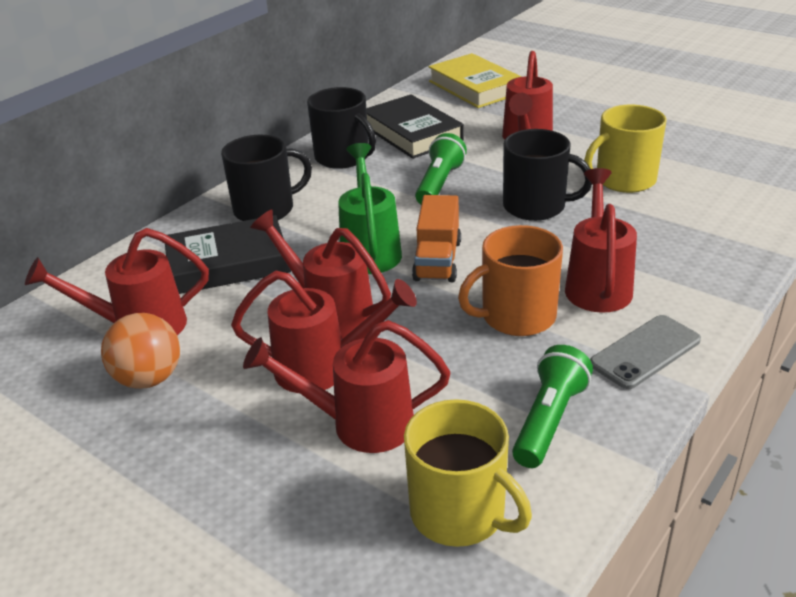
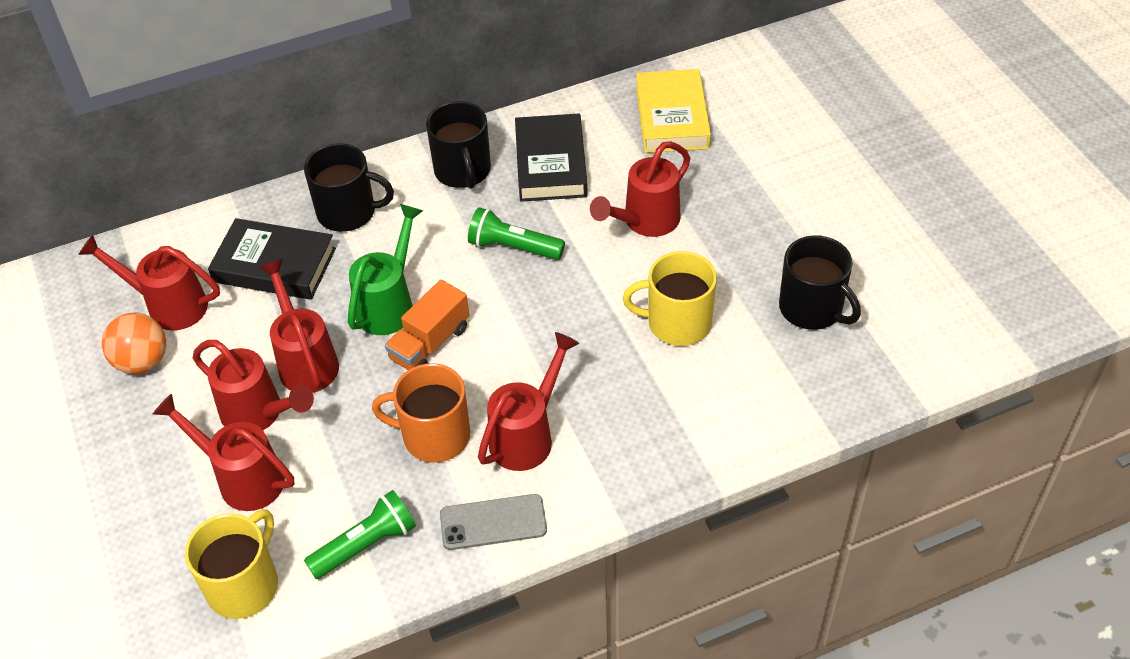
camera: 30 degrees right, 15 degrees up
yellow mug [404,399,532,547] -> yellow mug turned 135 degrees counterclockwise [185,510,278,619]
green flashlight [415,133,467,204] -> green flashlight turned 120 degrees counterclockwise [468,207,565,260]
black mug [503,129,592,221] -> black mug moved to [779,235,861,330]

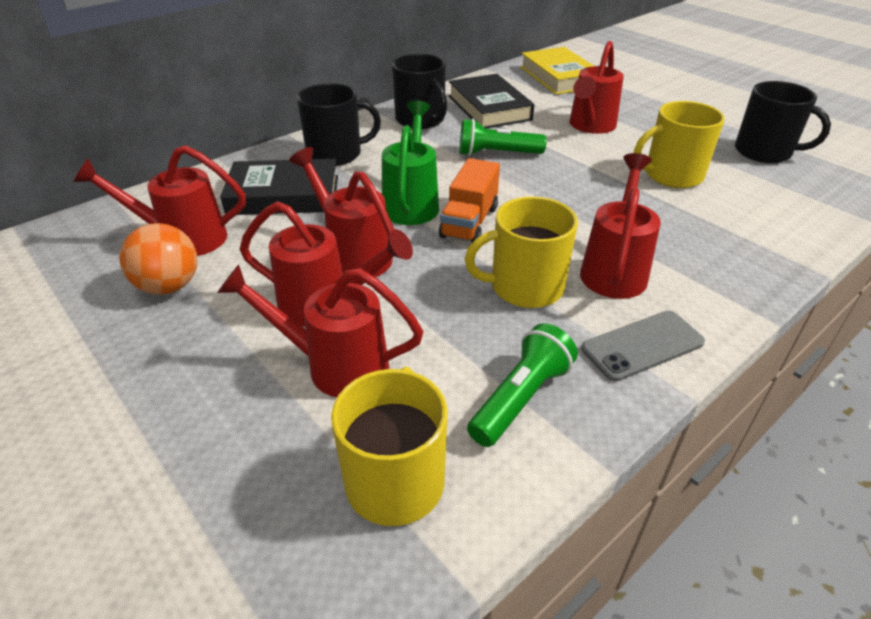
camera: 20 degrees left, 10 degrees down
orange mug [372,363,470,462] -> yellow mug [465,197,578,308]

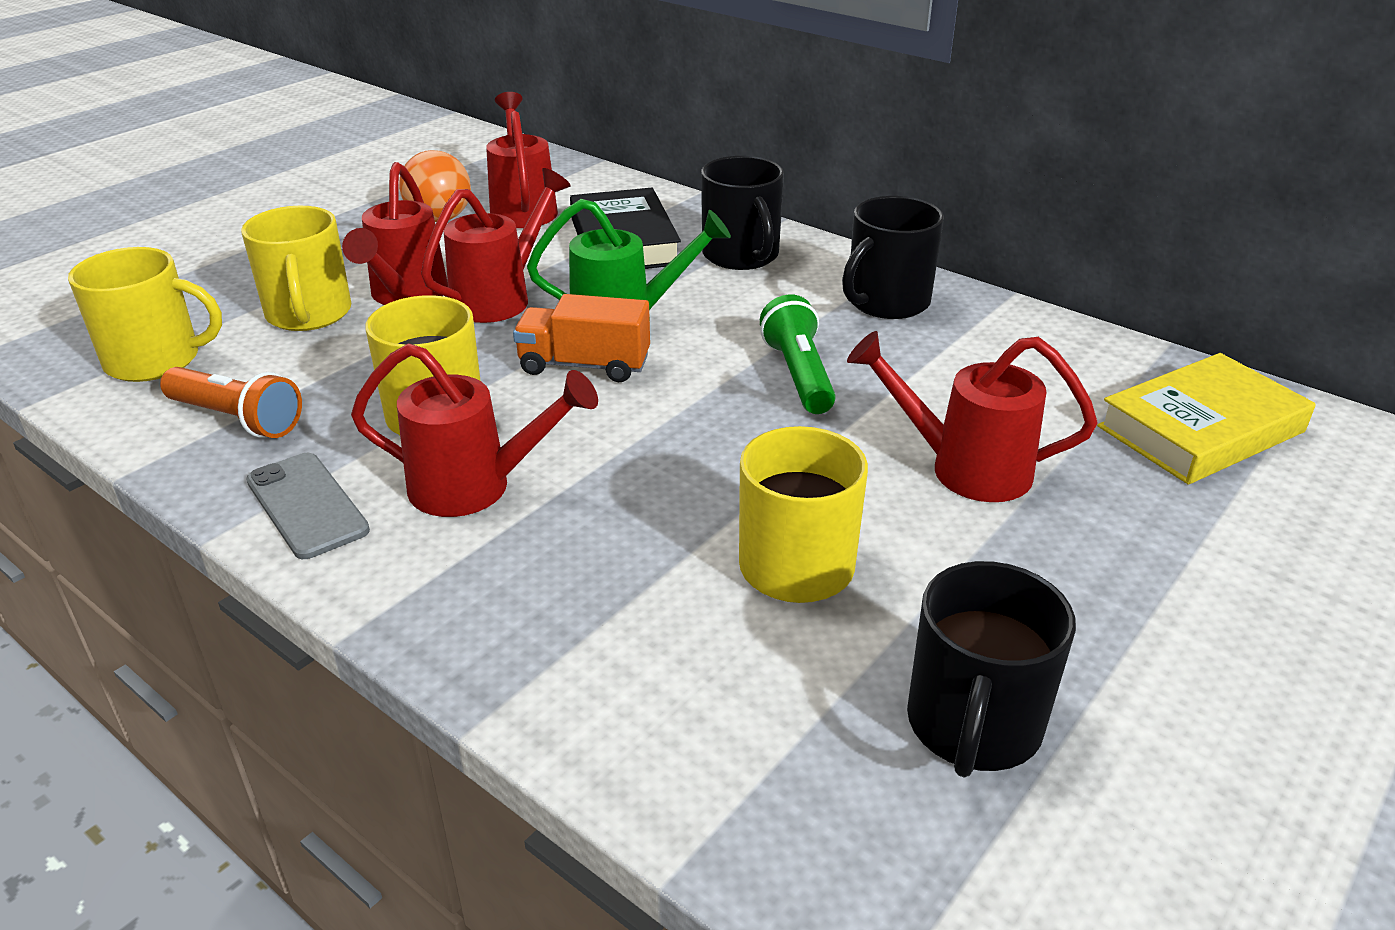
camera: 80 degrees right, 5 degrees down
red watering can [217,264,424,397] -> yellow mug [241,206,351,331]
black book [449,74,535,129] -> none
green flashlight [467,323,578,447] -> orange flashlight [160,367,302,438]

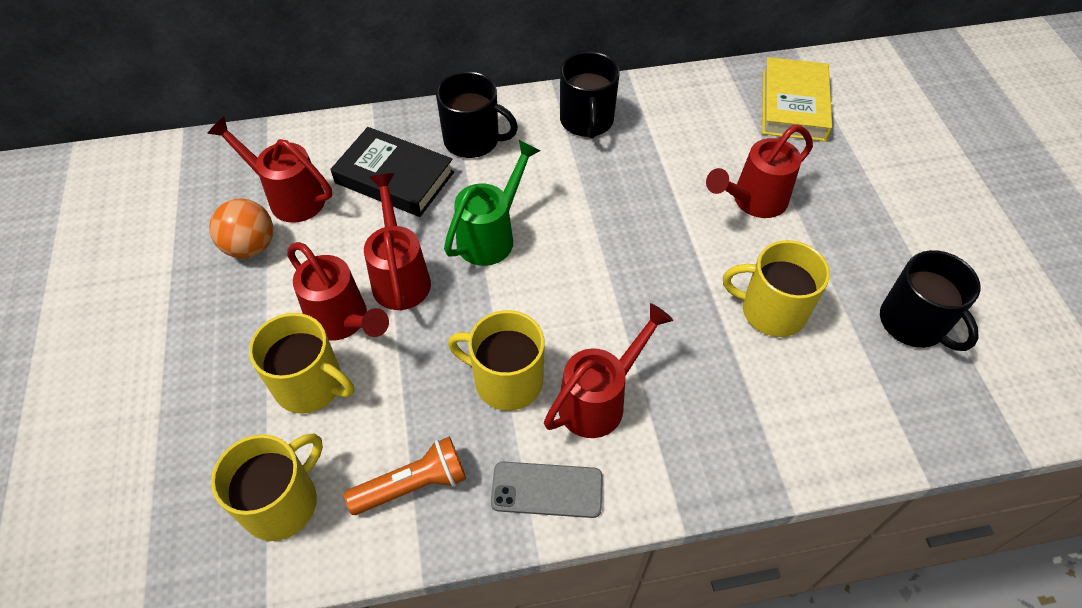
camera: 50 degrees left, 20 degrees up
orange truck [513,294,650,382] -> none
green flashlight [760,294,836,414] -> none

